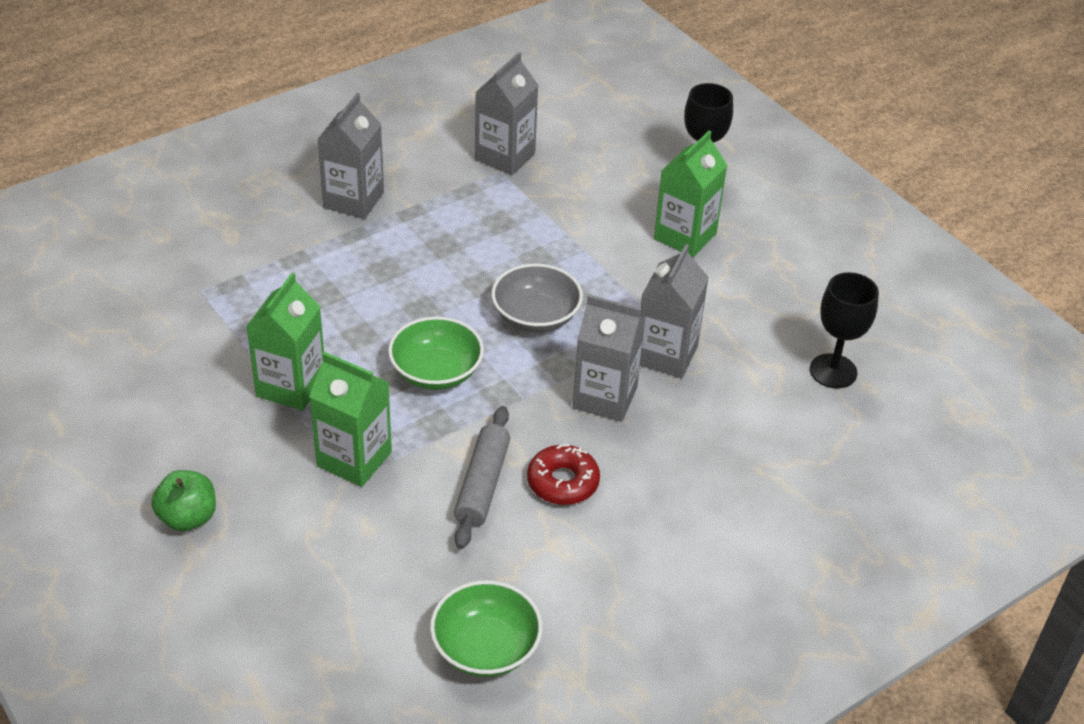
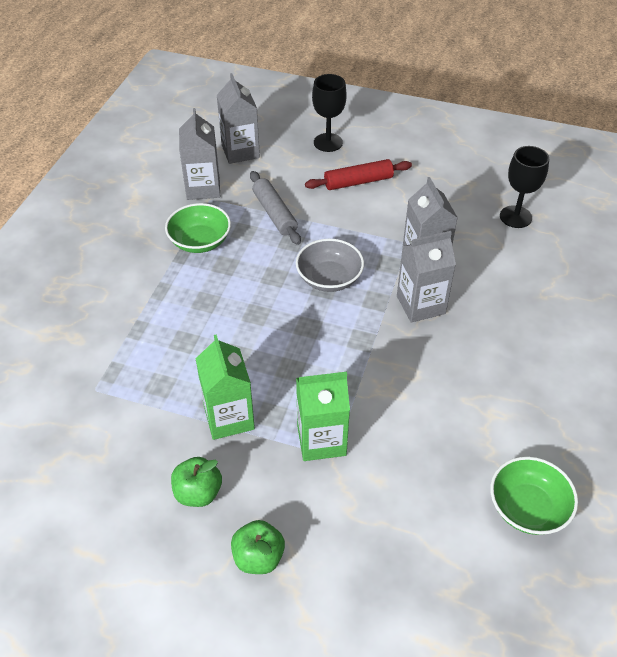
camera: 35 degrees left, 5 degrees up
grey carton [318,93,384,219] -> grey carton moved to [216,73,260,164]
green bowl [388,316,484,390] -> green bowl moved to [165,203,231,253]
grey rolling pin [454,406,510,549] -> grey rolling pin moved to [250,171,301,245]
red donut [527,444,600,505] -> none
green carton [654,130,727,257] -> red rolling pin [305,159,412,190]
none -> green apple [171,457,222,507]

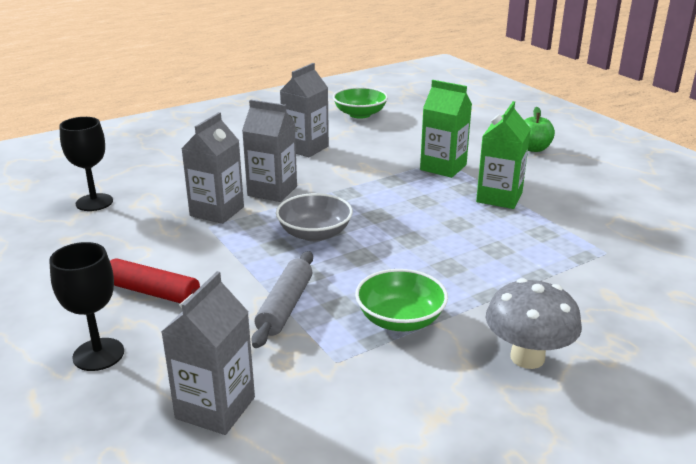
camera: 140 degrees left, 20 degrees down
green apple [171,457,222,507] -> none
grey carton [179,108,221,200] -> grey carton moved to [280,63,329,157]
none -> grey mushroom [486,278,582,369]

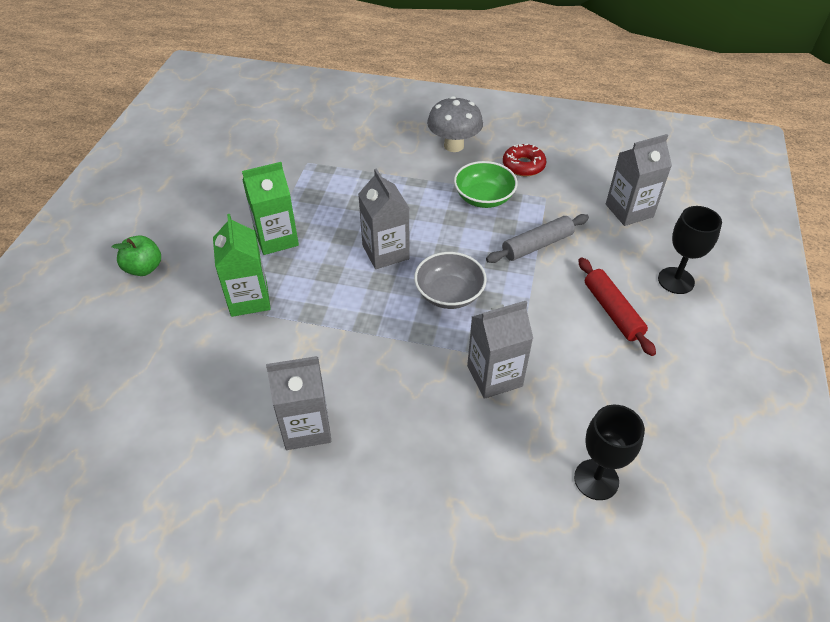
camera: 135 degrees left, 20 degrees up
grey carton [242,100,297,202] -> grey carton moved to [358,168,410,269]
green bowl [333,87,388,119] -> none
none -> red donut [503,144,546,177]

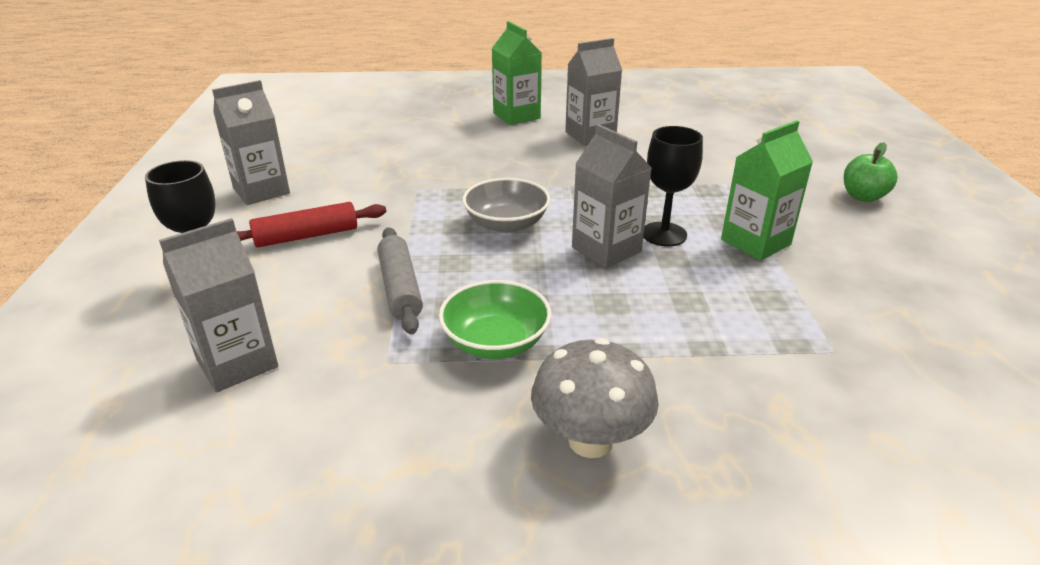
camera: 165 degrees right, 15 degrees down
green carton [213,214,271,317] -> green carton moved to [491,21,542,125]
grey carton [467,301,533,399] -> grey carton moved to [212,80,290,205]
grey rolling pin [486,214,589,263] -> grey rolling pin turned 60 degrees counterclockwise [378,227,423,335]
red donut [503,144,546,177] -> none
black goblet [574,405,645,500] -> black goblet moved to [643,126,703,246]
red rolling pin [578,258,656,356] -> red rolling pin turned 75 degrees counterclockwise [236,202,386,247]

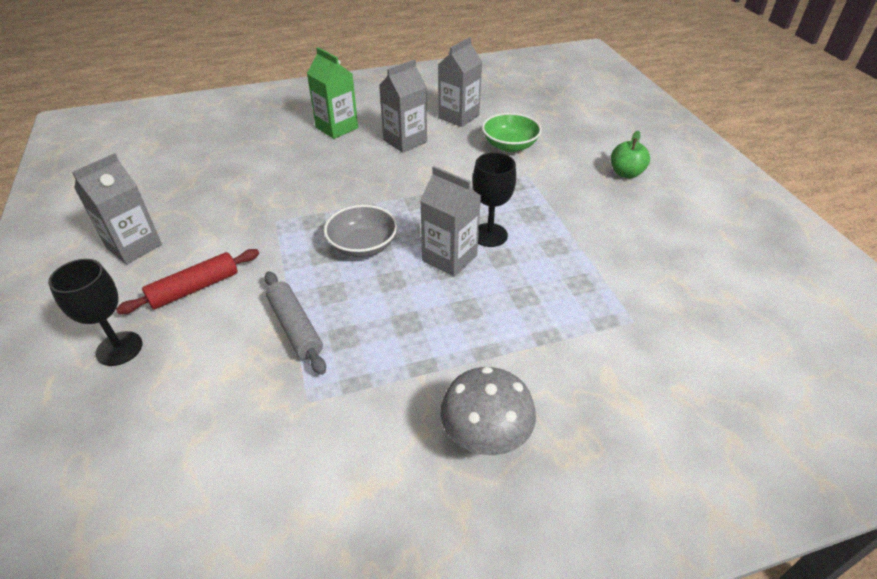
camera: 15 degrees left, 10 degrees up
grey carton [159,218,278,393] -> grey carton moved to [438,37,482,127]
green bowl [439,280,551,359] -> green bowl moved to [482,113,542,152]
green carton [721,120,813,261] -> none

